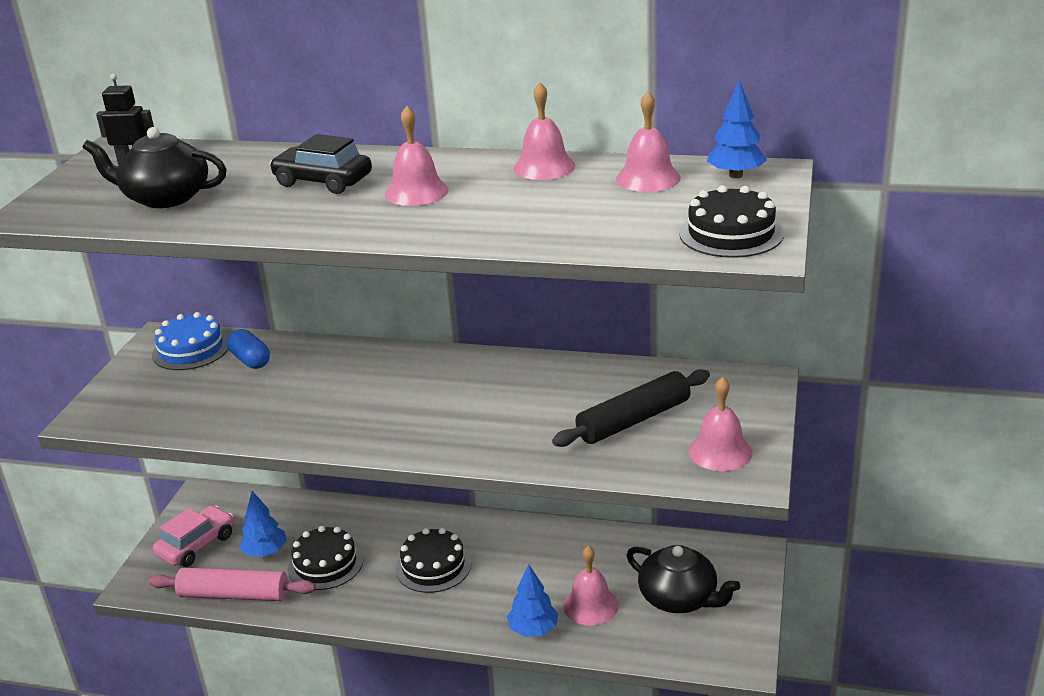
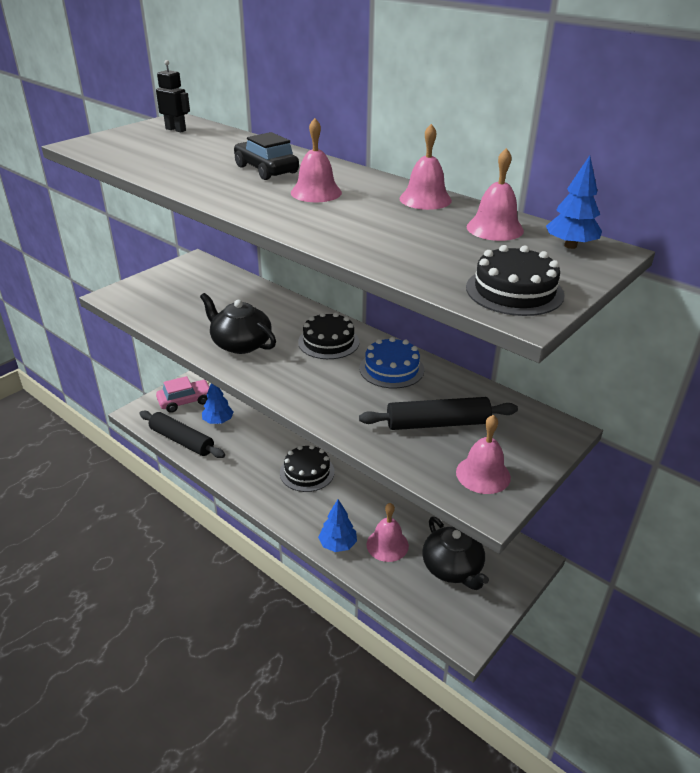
camera: 25 degrees right, 5 degrees up
black teapot [82,127,227,208] -> black teapot moved to [200,293,276,354]
pink rolling pin [149,568,316,601] -> black rolling pin [139,411,225,458]
blue cake [152,312,228,370] -> blue cake moved to [360,337,424,388]
blue capsule [227,329,270,369] -> none
black cake [288,526,363,590] -> black cake moved to [298,312,360,359]

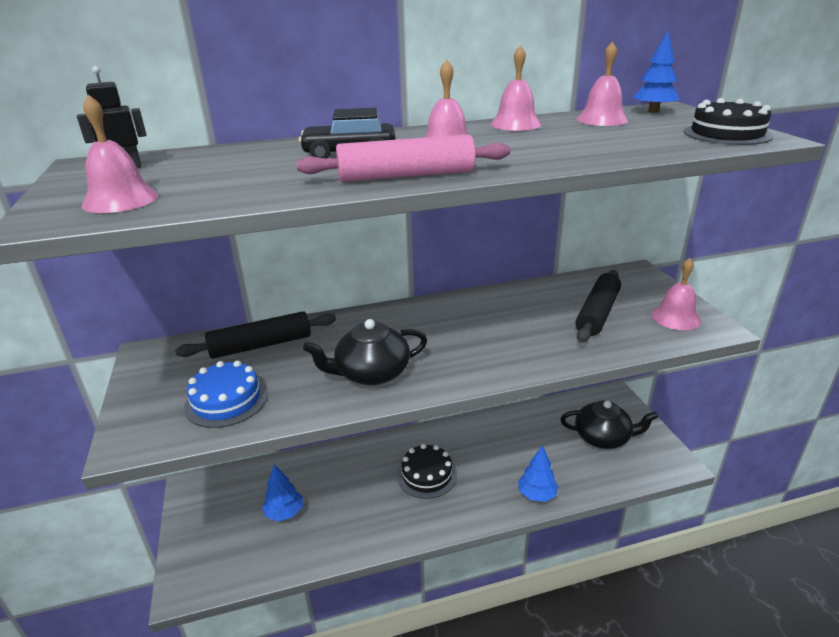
camera: 55 degrees left, 5 degrees down
black rolling pin [139,411,225,458] -> black rolling pin moved to [175,311,336,359]
pink car [156,376,209,413] -> none
black cake [298,312,360,359] -> none
blue cake [360,337,424,388] -> blue cake moved to [184,360,268,428]
pink bell [367,503,409,562] -> pink bell moved to [82,94,158,213]
none -> pink rolling pin [297,134,510,182]

